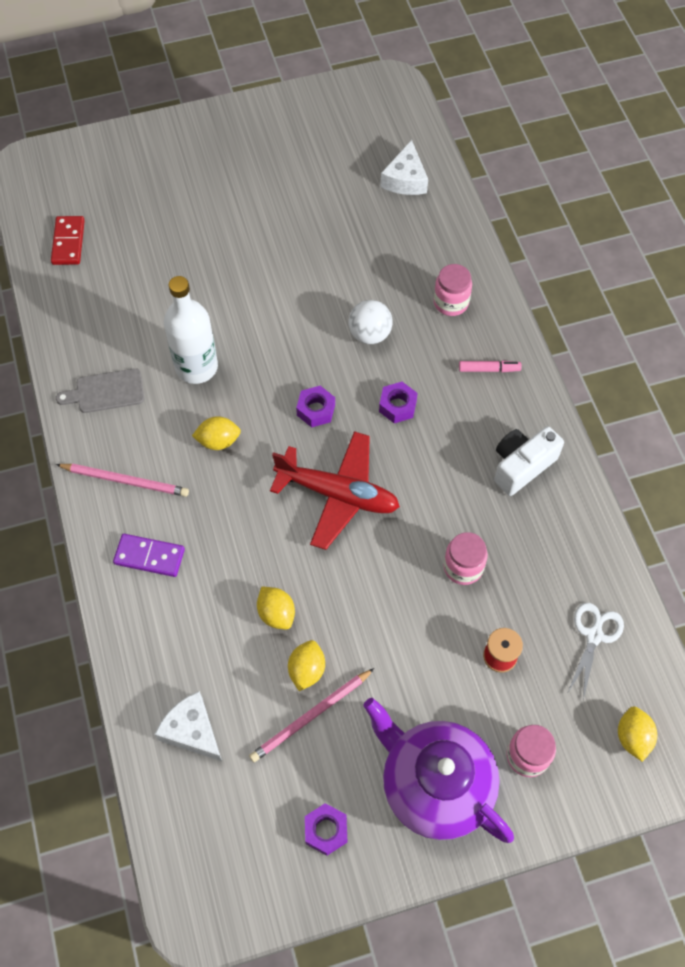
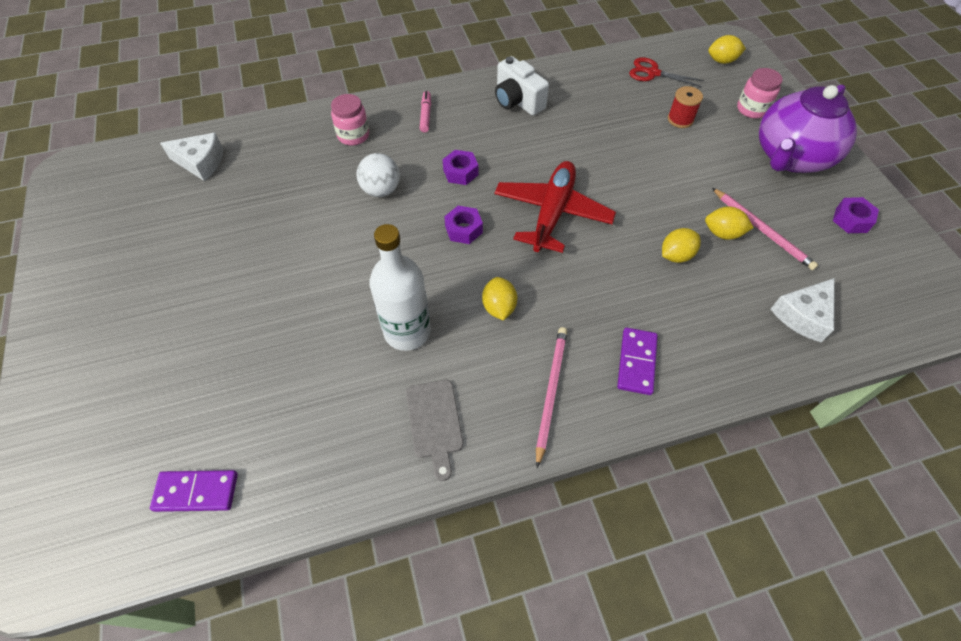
camera: 90 degrees left, 5 degrees down
red domino [51,216,85,265] -> purple domino [150,470,238,512]
pink jar [444,532,488,585] -> none
white scissors [567,603,624,701] -> red scissors [629,57,704,87]

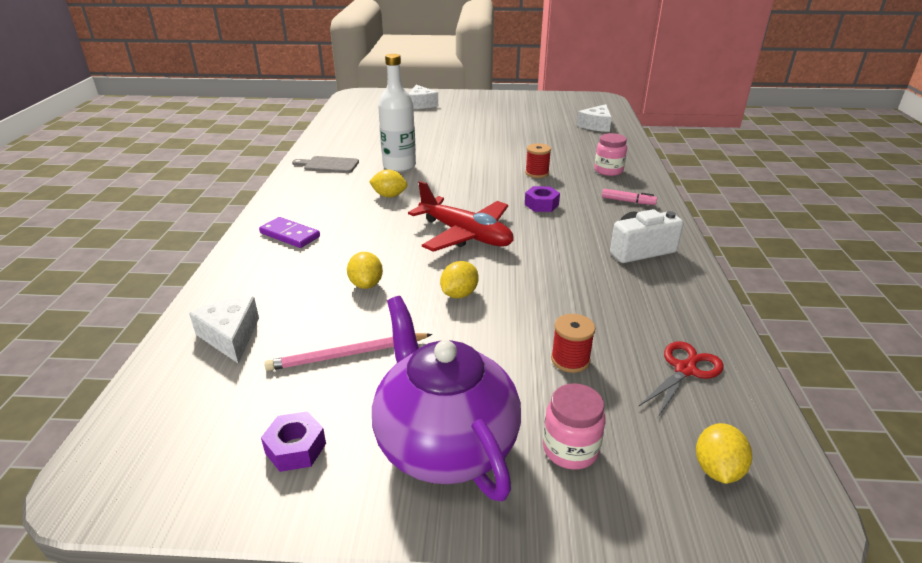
camera: 110 degrees right, 25 degrees down
purple domino [150,470,238,512] -> none
white ball [357,153,400,197] -> red spool [525,143,551,178]
purple nut [444,206,483,244] -> none
pink pencil [536,327,567,468] -> none
yellow lemon [705,206,754,240] -> yellow lemon moved to [440,261,479,298]
none -> white cheese [409,85,438,109]

